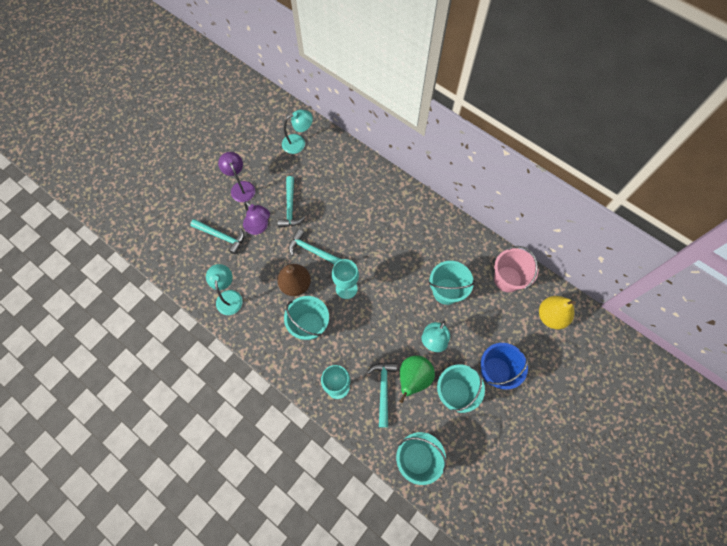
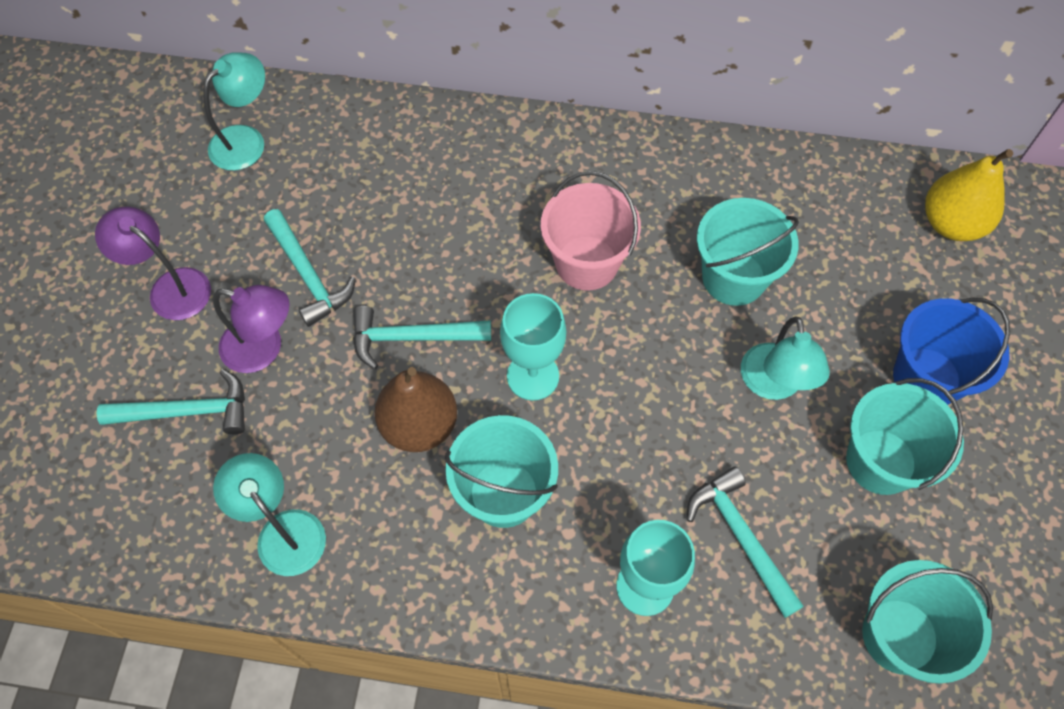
camera: 30 degrees left, 5 degrees down
green pear [399,356,435,403] -> none
pink bucket [494,246,538,292] -> pink bucket moved to [541,171,641,291]

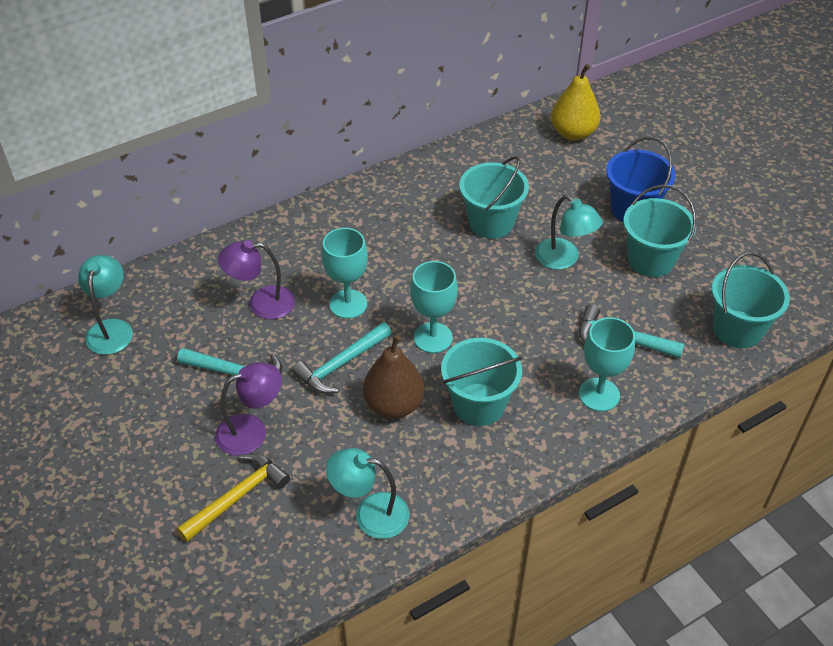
camera: 40 degrees left, 15 degrees down
purple lamp [95,206,211,320] -> purple lamp moved to [218,240,295,319]
turquoise hammer [96,369,245,434] -> yellow hammer [177,453,290,542]
pink bucket [541,171,641,291] -> none
none -> turquoise goblet [322,228,368,319]

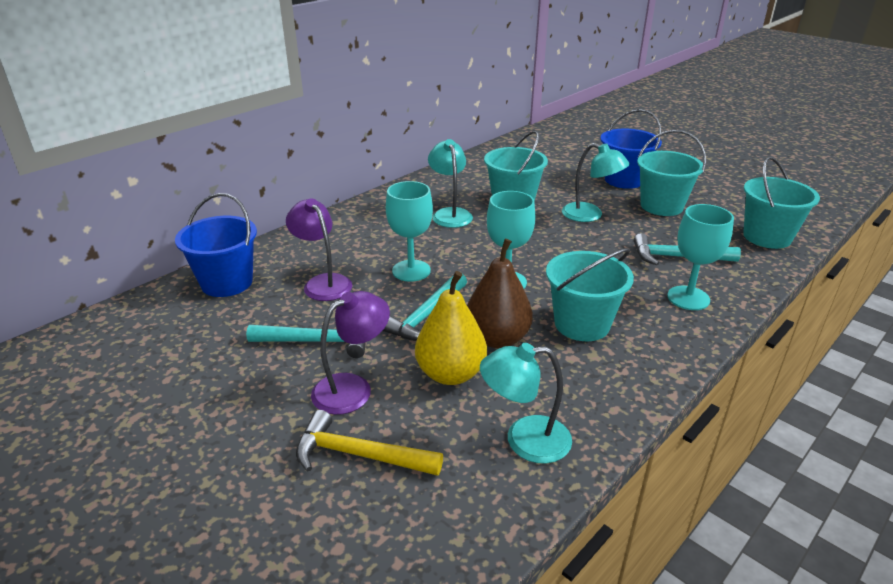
camera: 15 degrees left, 15 degrees down
turquoise lamp [78,255,133,355] -> turquoise lamp moved to [428,139,473,228]
yellow hammer [177,453,290,542] -> yellow hammer turned 105 degrees counterclockwise [296,410,443,476]
purple lamp [218,240,295,319] -> purple lamp turned 75 degrees clockwise [286,198,352,301]
yellow pear [551,64,601,141] -> yellow pear moved to [415,271,487,385]
none -> blue bucket [175,193,257,297]

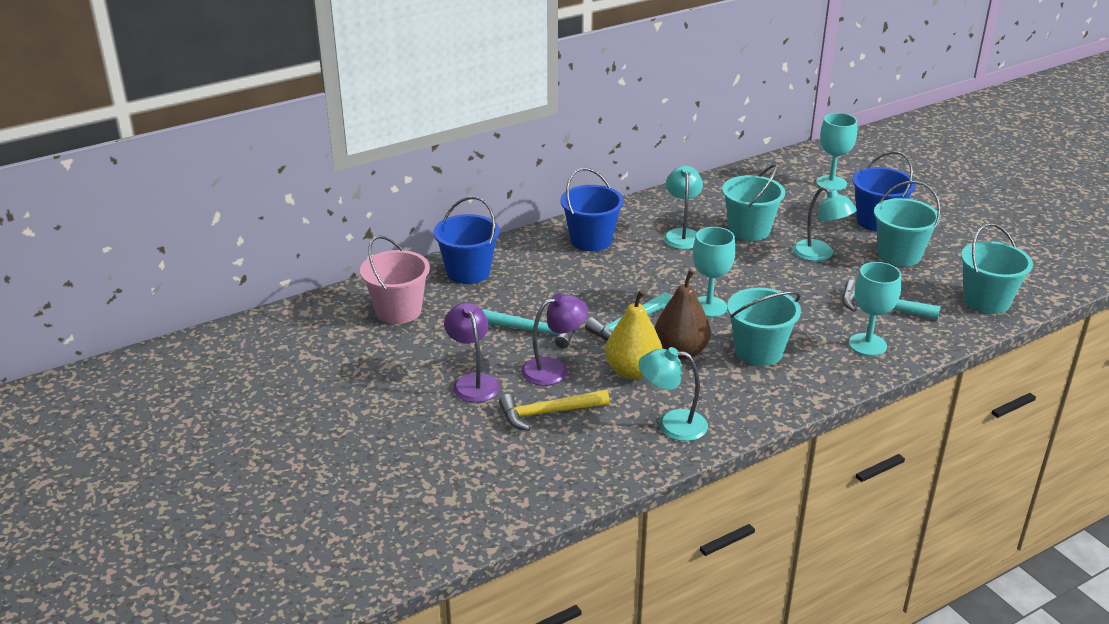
camera: 15 degrees right, 0 degrees up
purple lamp [286,198,352,301] -> purple lamp moved to [444,303,500,403]
yellow hammer [296,410,443,476] -> yellow hammer turned 45 degrees counterclockwise [499,390,609,431]
turquoise goblet [386,181,433,282] -> turquoise goblet moved to [816,113,857,191]
none -> pink bucket [360,236,430,324]
none -> blue bucket [560,168,624,251]

